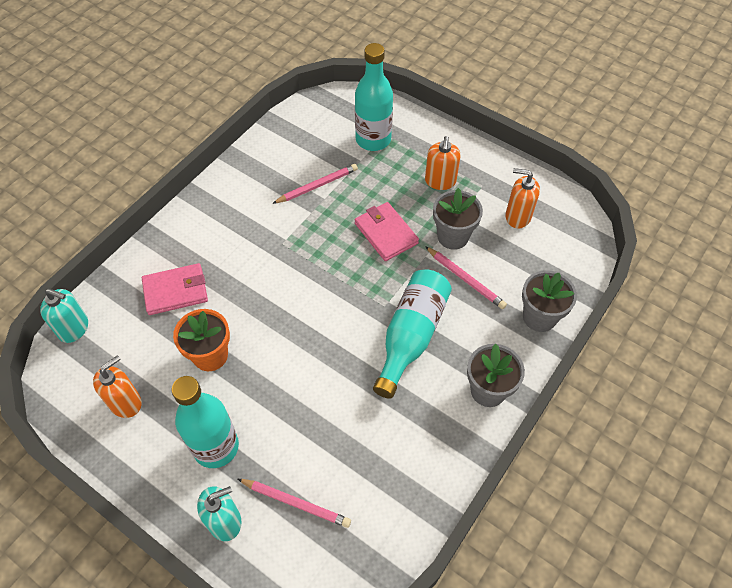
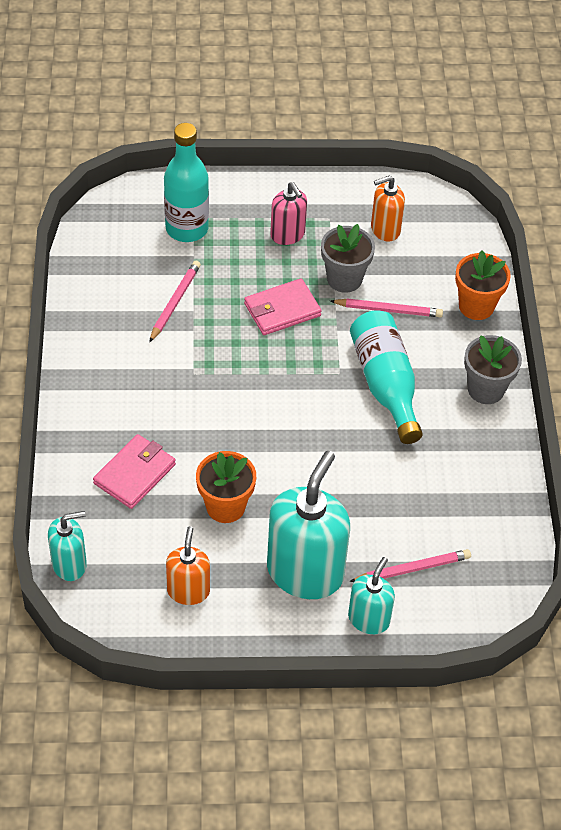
camera: 40 degrees left, 5 degrees down
turquoise bottle [172,376,239,468] -> turquoise soap dispenser [267,451,350,599]
pink wallet [355,202,419,261] -> pink wallet turned 45 degrees counterclockwise [244,279,322,335]
orange soap dispenser [425,136,461,190] -> pink soap dispenser [270,182,307,245]
grey flower pot [522,270,577,332] -> orange flower pot [455,251,511,320]

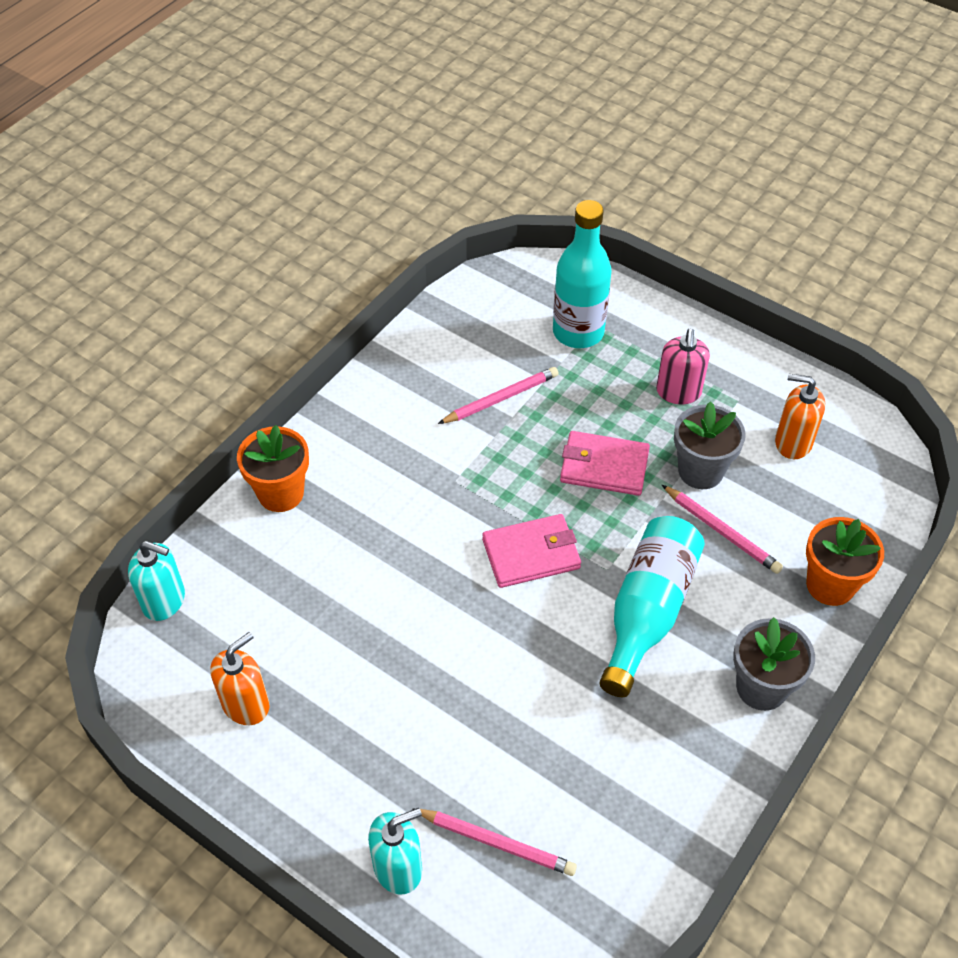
camera: 40 degrees right, 0 degrees up
pink wallet [93,434,176,509] -> pink wallet moved to [482,514,581,588]
orange flower pot [196,451,256,523] -> orange flower pot moved to [237,425,309,512]
turquoise soap dispenser [267,451,350,599] -> none

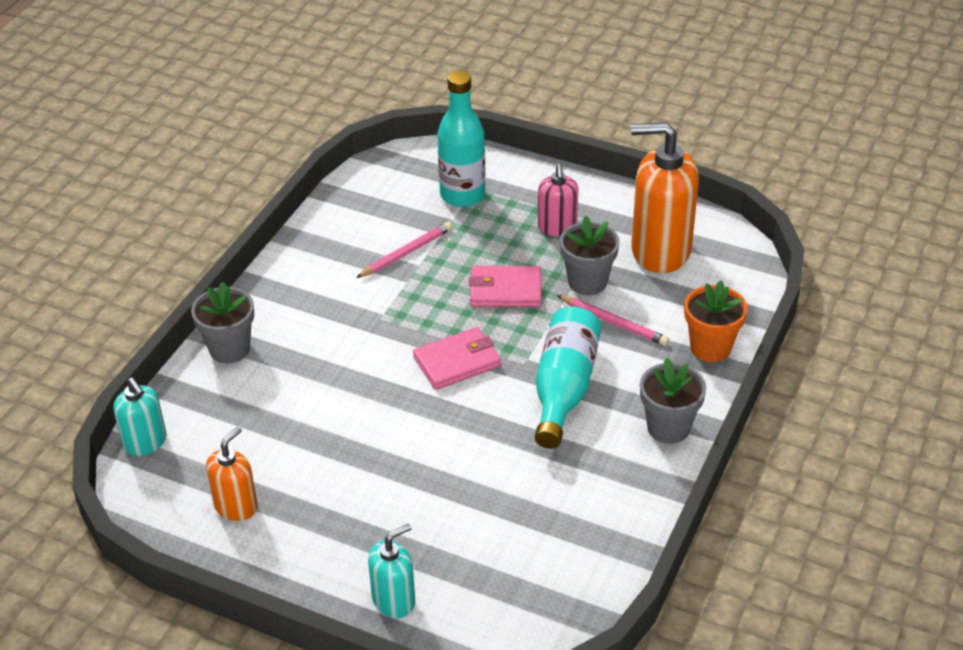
camera: 10 degrees left, 10 degrees down
turquoise soap dispenser [128,541,185,621] -> turquoise soap dispenser turned 45 degrees clockwise [113,377,167,456]
orange flower pot [237,425,309,512] -> grey flower pot [191,281,254,363]
pink pencil [413,809,577,876] -> none
orange soap dispenser [775,374,826,459] -> orange soap dispenser [631,122,699,273], size x1.86

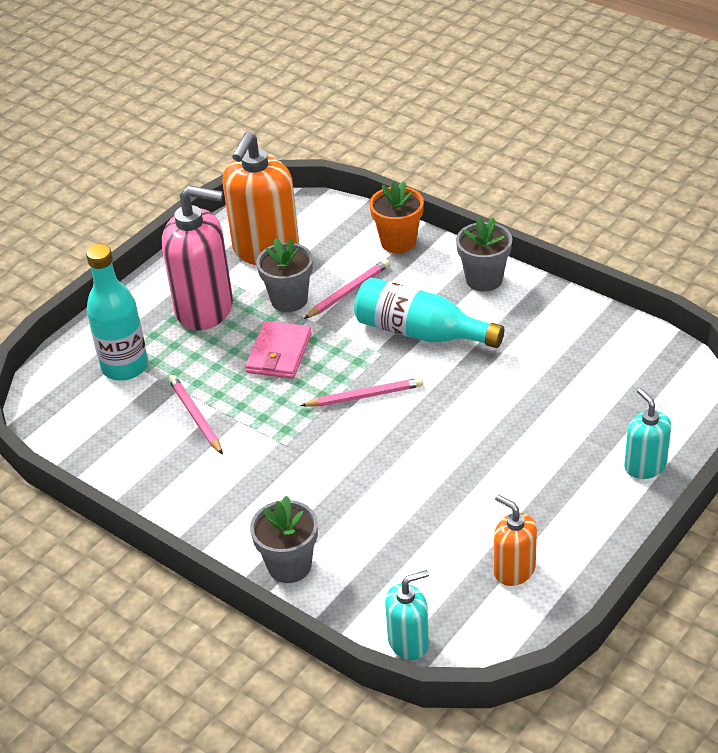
camera: 75 degrees left, 0 degrees up
pink wallet [413,327,501,390] -> pink pencil [300,378,423,407]
pink soap dispenser [538,163,578,236] -> pink soap dispenser [162,185,233,330], size x1.86

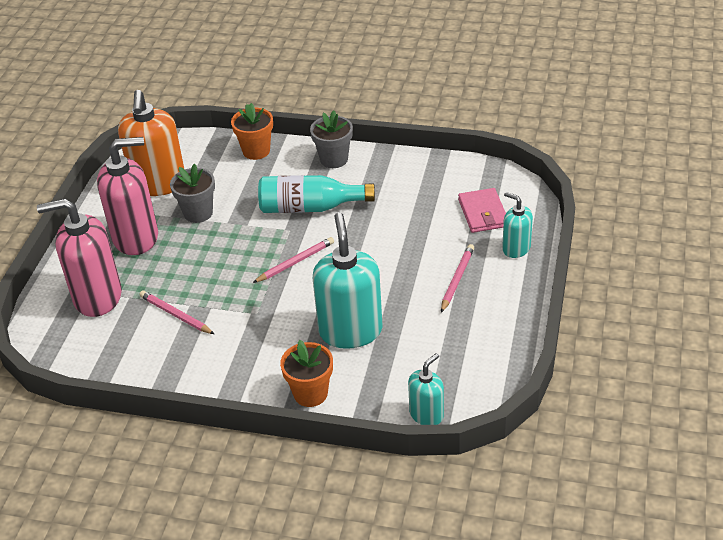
camera: 25 degrees left, 0 degrees up
turquoise bottle [86,244,148,381] -> pink soap dispenser [37,199,122,317]
pink wallet [245,321,312,379] -> pink wallet moved to [458,188,506,233]
grey flower pot [250,496,318,583] -> orange flower pot [280,340,333,407]
pink pencil [304,259,390,319] -> pink pencil moved to [441,244,474,313]
orange soap dispenser [494,495,537,586] -> none
none -> turquoise soap dispenser [313,212,382,349]

